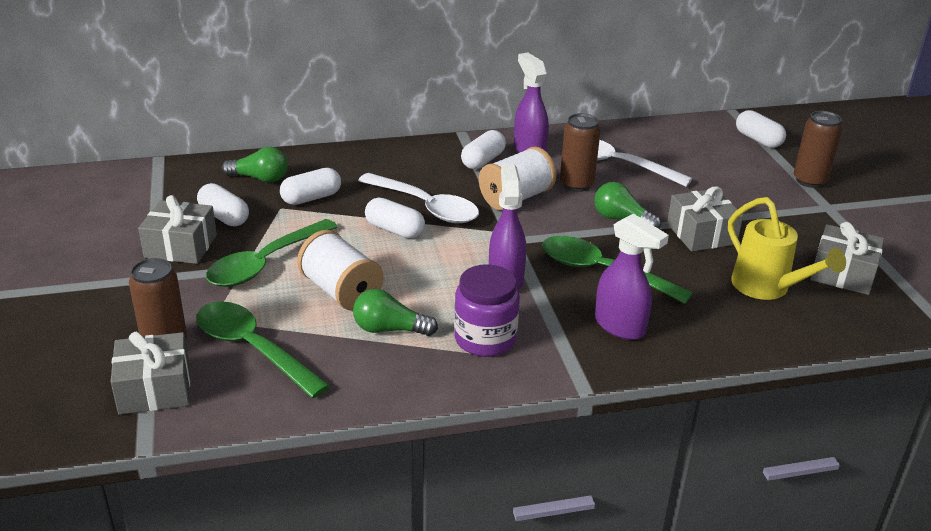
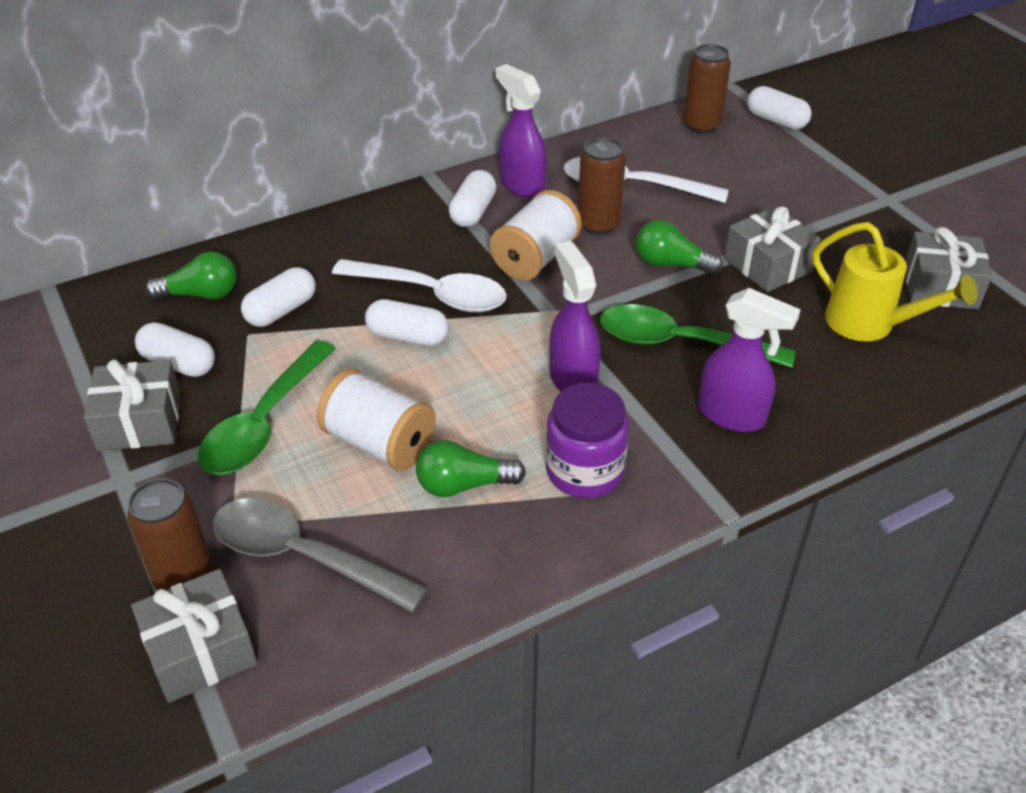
camera: 15 degrees left, 10 degrees up
green spoon [196,301,330,398] -> grey spoon [213,498,428,613]
brown can [794,111,842,188] -> brown can moved to [683,44,731,134]

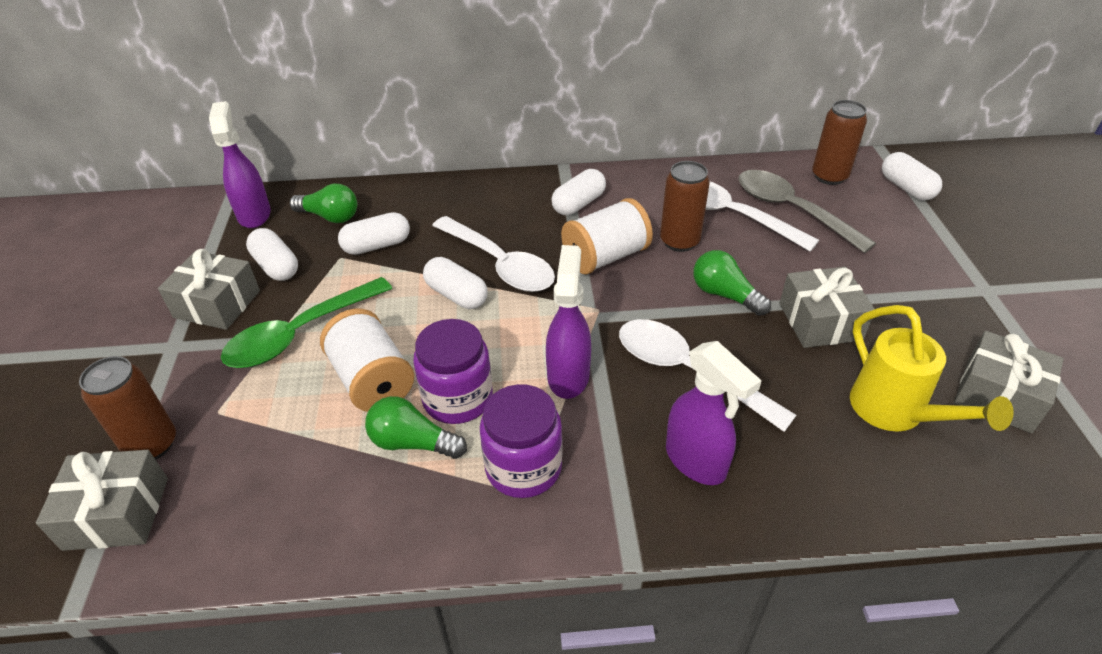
camera: 25 degrees right, 0 degrees up
grey spoon [213,498,428,613] -> grey spoon moved to [738,170,876,253]
purple spray bottle [496,64,547,198] -> purple spray bottle moved to [209,101,271,228]
green spoon [600,304,795,368] -> white spoon [619,319,796,432]
none -> purple jar [413,319,493,424]

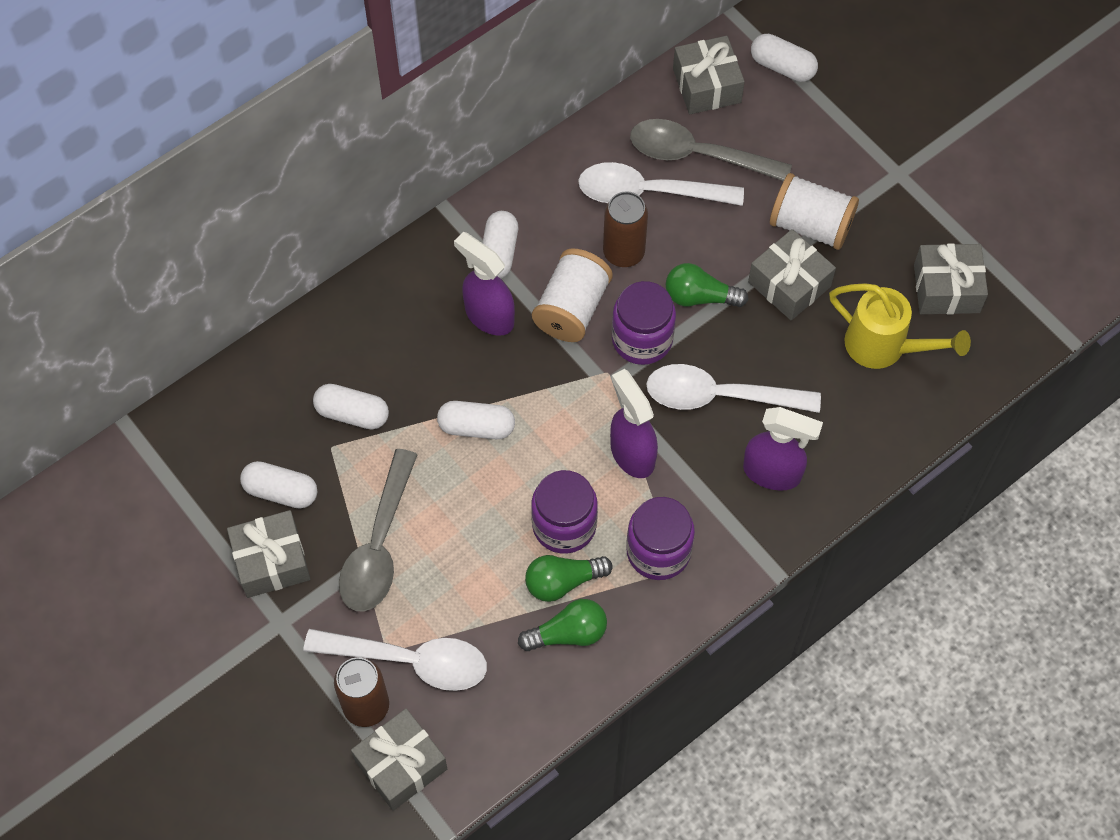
camera: 35 degrees left, 20 degrees up
purple spray bottle [209,101,271,228] -> purple spray bottle moved to [454,232,515,336]
green spoon [221,277,392,368] -> grey spoon [339,449,418,611]
green light bulb [290,184,357,223] -> green light bulb moved to [518,599,607,651]
white spool [320,309,414,412] -> white spool moved to [770,173,859,250]
white capsule [338,212,410,255] -> white capsule turned 75 degrees clockwise [313,384,389,429]
white spoon [432,216,555,292] -> white spoon moved to [303,629,487,691]
brown can [812,100,867,185] -> grey gift [673,36,745,114]
none -> purple jar [612,281,676,365]

